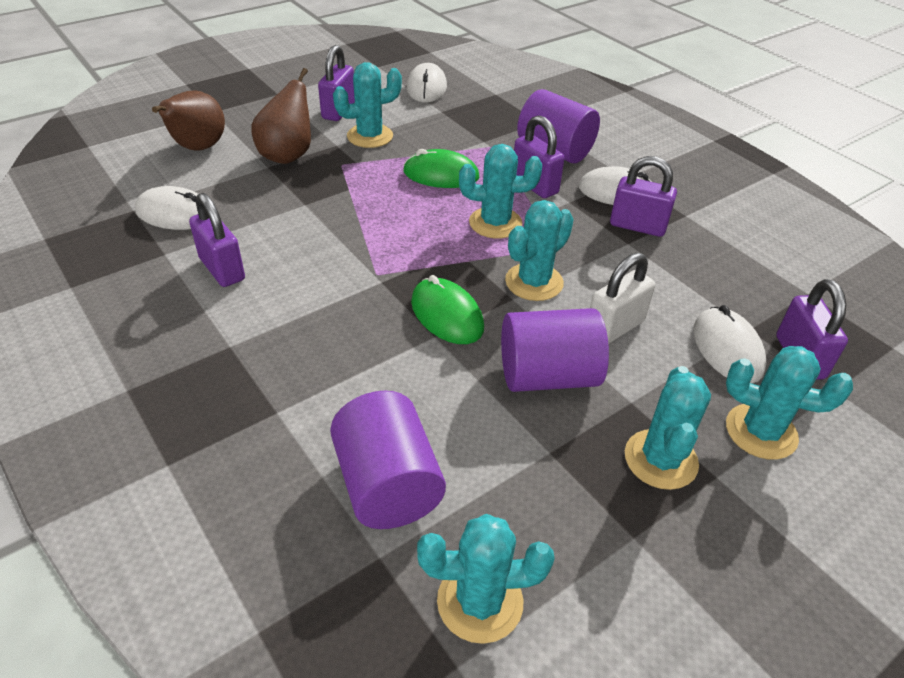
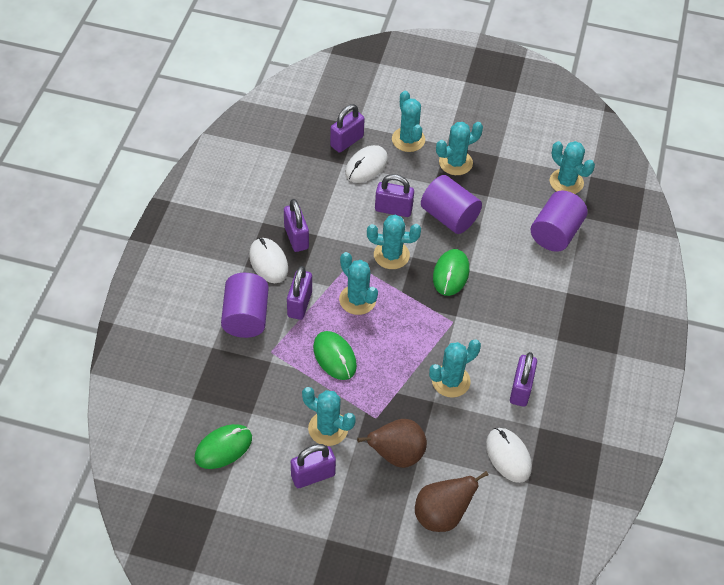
camera: 130 degrees left, 10 degrees up
white mouse [407,63,447,103] -> green mouse [195,424,252,469]
white padlock [590,253,655,344] -> purple padlock [375,174,414,217]
none -> turquoise cactus [429,339,481,398]

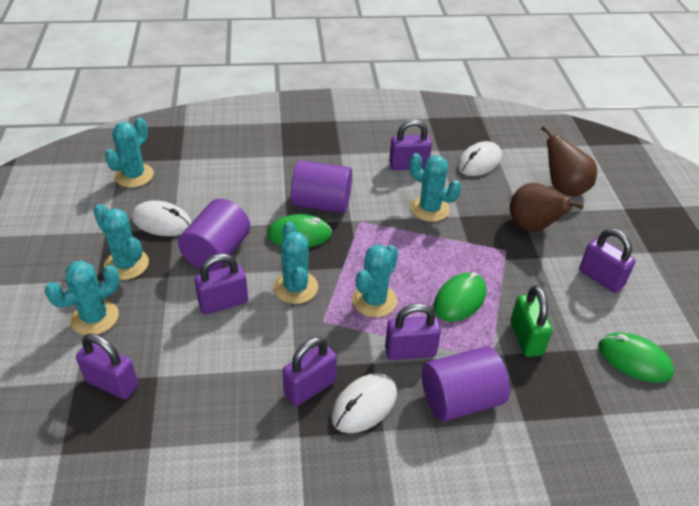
camera: 110 degrees left, 10 degrees down
turquoise cactus [302,387,356,446] -> none
white mouse [345,145,388,183] -> white mouse moved to [132,200,192,236]
purple padlock [375,174,414,217] -> purple padlock turned 75 degrees clockwise [194,253,248,315]
purple cylinder [531,190,588,252] -> purple cylinder moved to [291,160,352,213]
none -> green padlock [510,286,553,357]

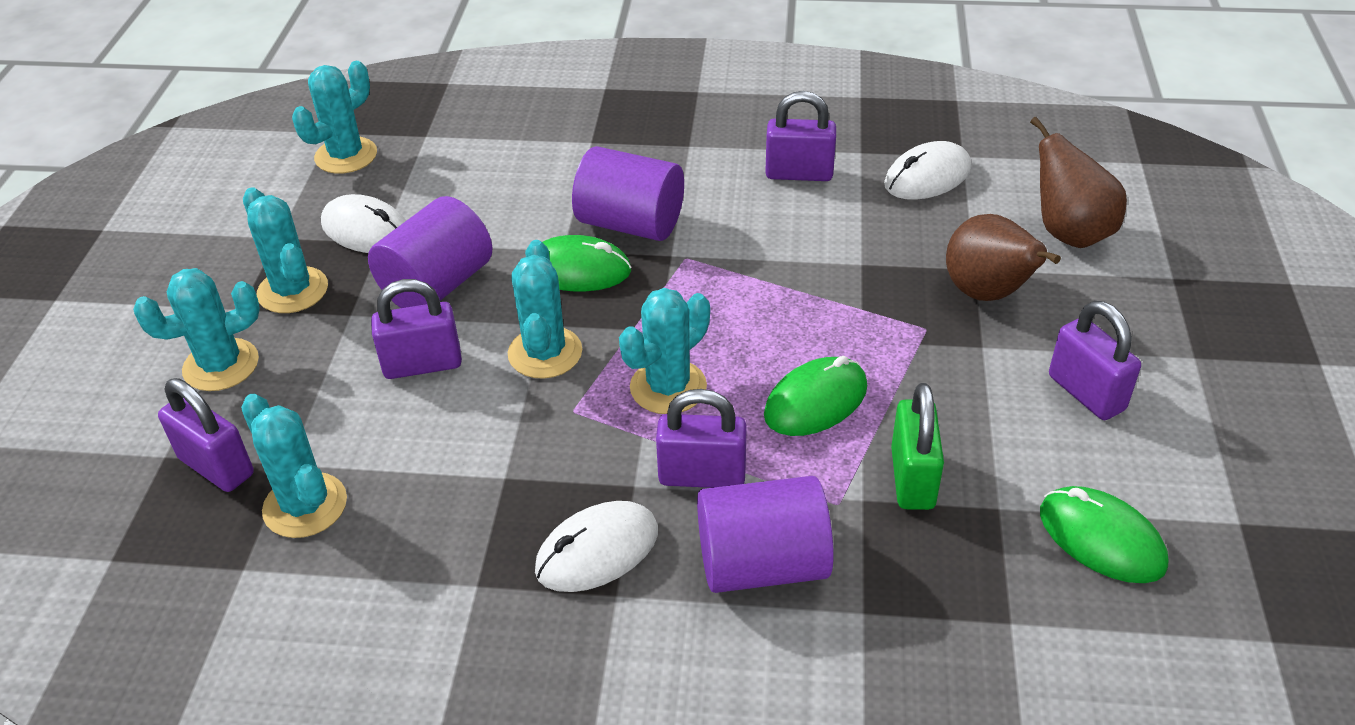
camera: 15 degrees right, 0 degrees up
purple padlock [283,337,337,406] -> none
turquoise cactus [409,153,461,222] -> turquoise cactus moved to [241,394,347,538]

